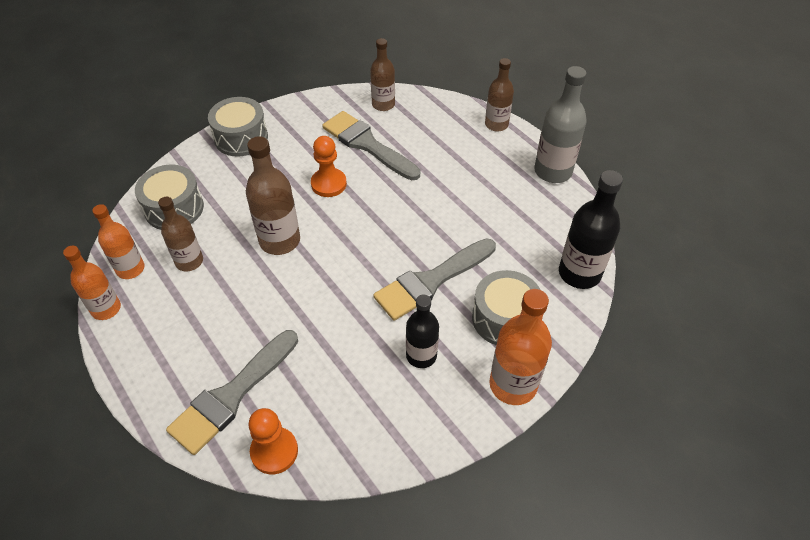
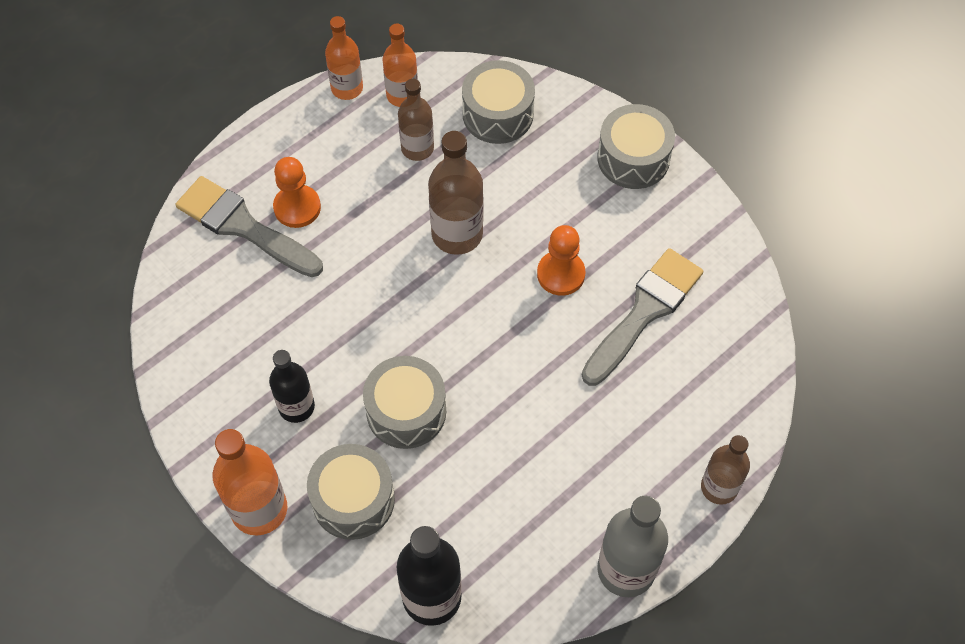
camera: 85 degrees right, 10 degrees up
orange pawn [249,408,298,474] -> orange pawn moved to [273,157,321,228]
brown bottle [370,38,395,111] -> none
grey brush [373,238,496,321] -> grey drum [363,356,446,449]

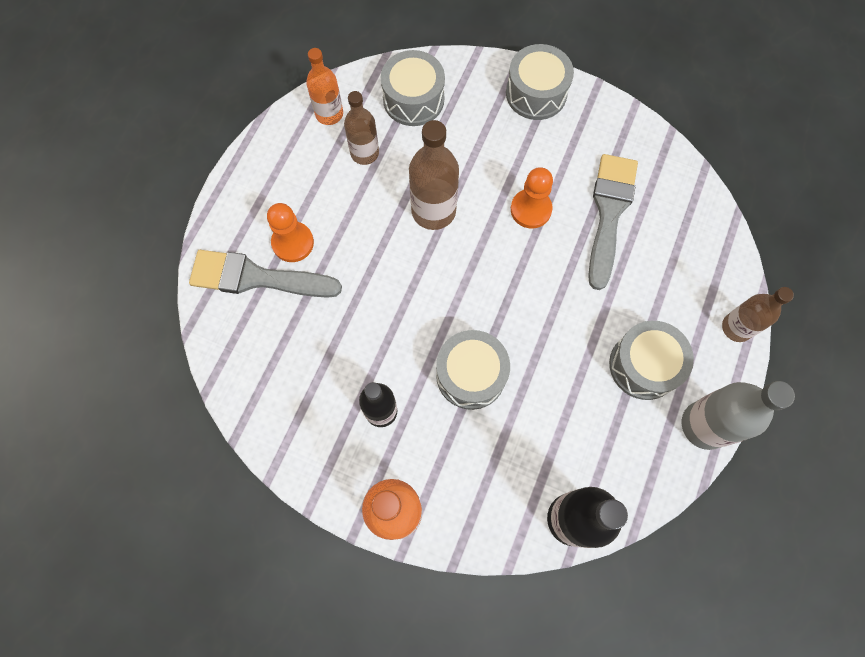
camera: 25 degrees left, 10 degrees up
grey drum [307,444,395,540] -> grey drum moved to [609,321,694,400]
orange bottle [325,16,363,100] -> none

